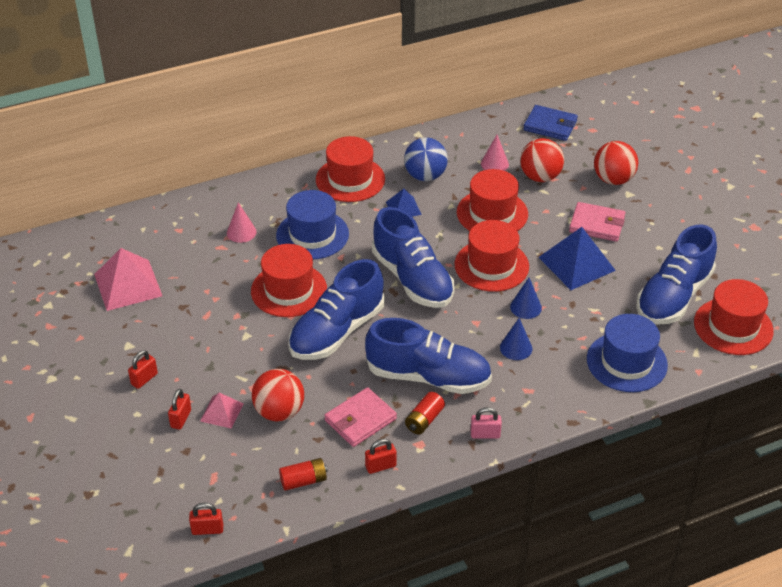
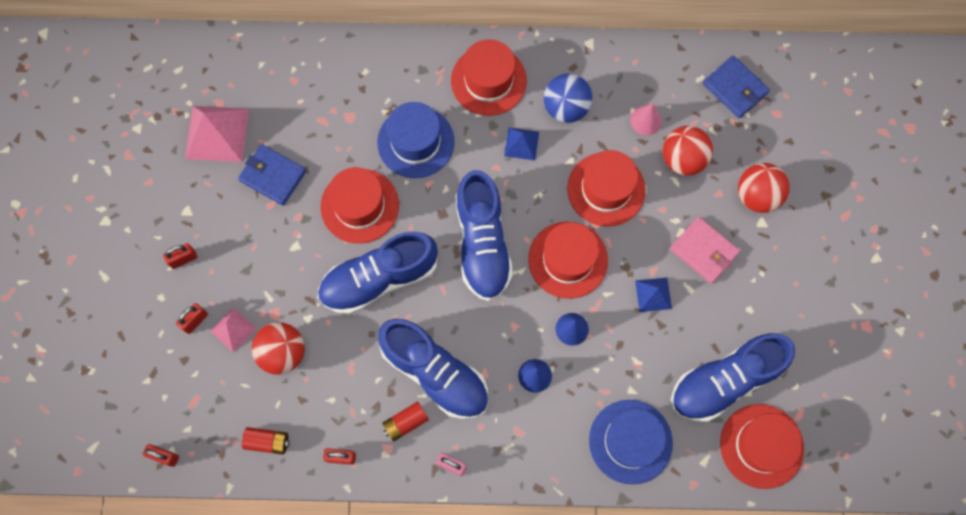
camera: 25 degrees right, 30 degrees up
pink cone [227,202,257,243] -> none
pink wallet [324,387,397,447] -> none
blue pyramid [538,227,616,290] -> blue pyramid [635,278,672,312], size x0.55
none -> blue wallet [238,144,306,206]

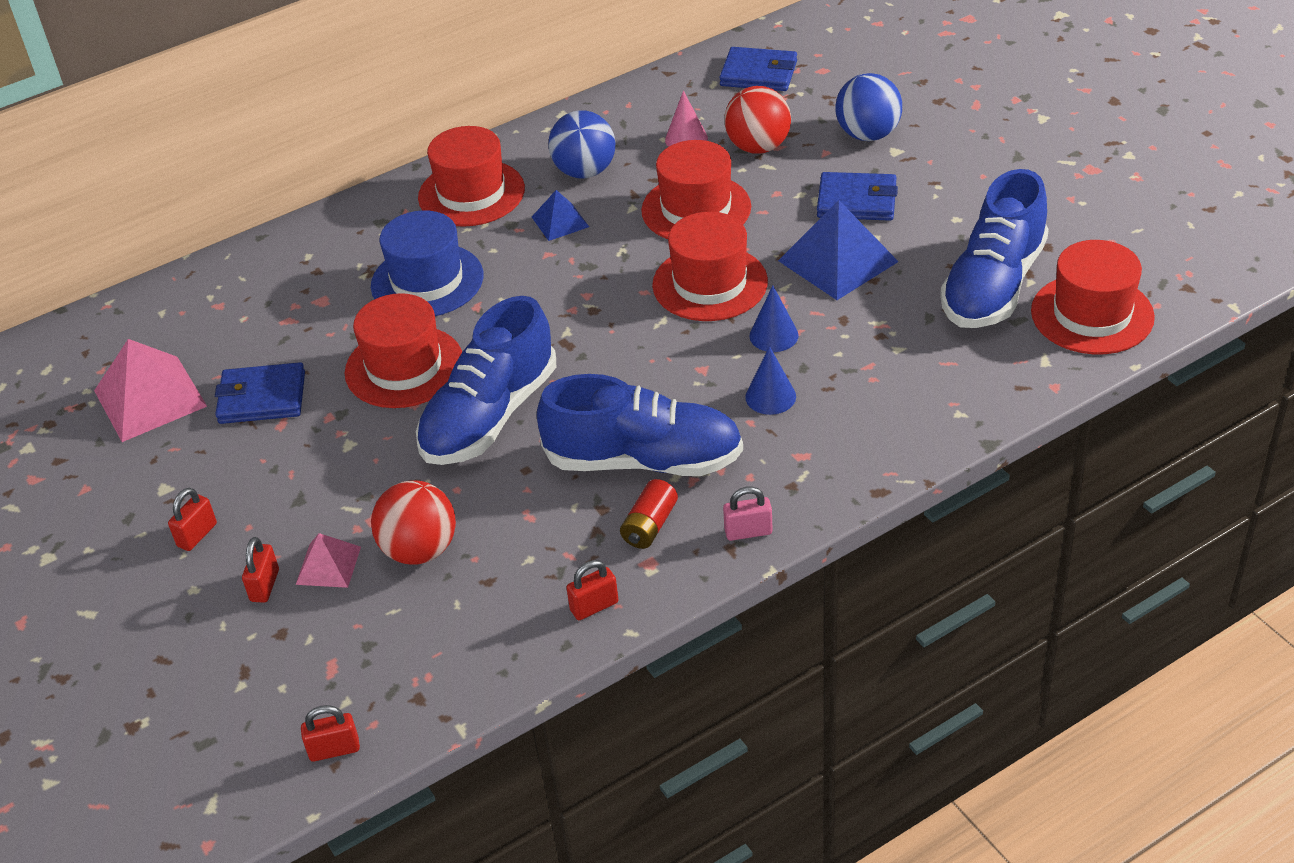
camera: 30 degrees left, 30 degrees down
red battery [242,427,290,455] -> none
blue shoe [456,170,513,301] -> none
blue hat [589,400,673,485] -> none
blue pyramid [635,278,672,312] -> blue pyramid [778,200,899,300], size x1.83
pink wallet [670,217,740,284] -> blue wallet [817,172,898,221]
red ball [738,163,790,213] -> blue ball [836,73,902,141]

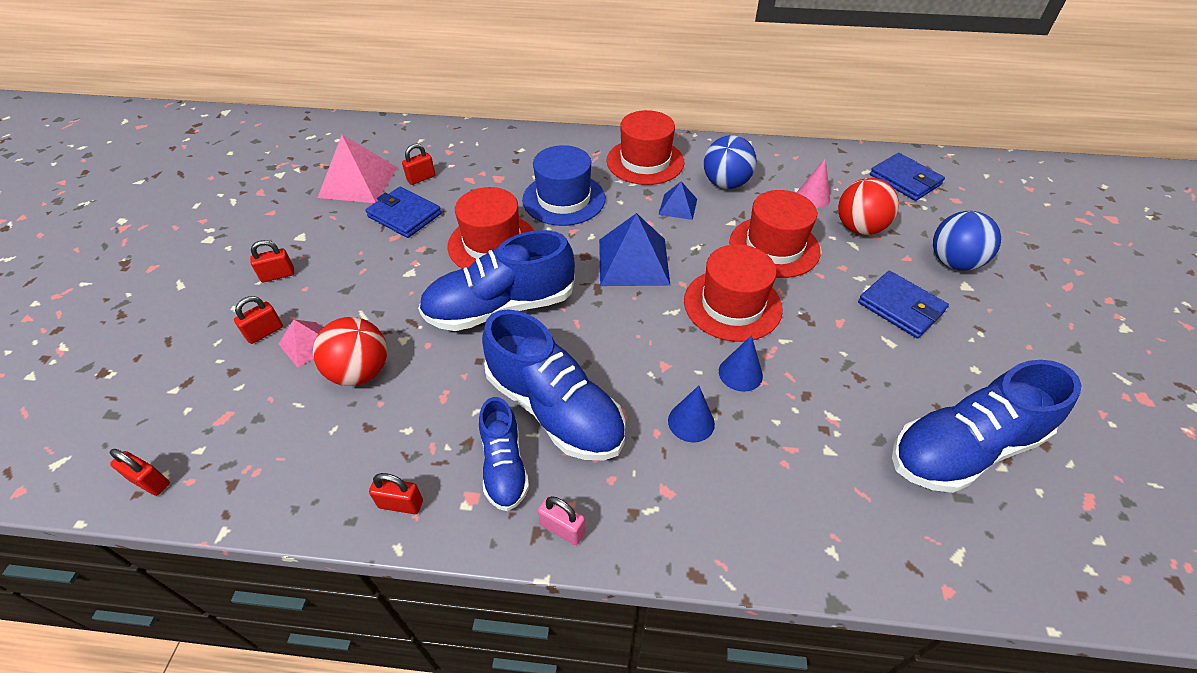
camera: 35 degrees right, 5 degrees up
red battery [620,479,678,549] -> blue shoe [479,397,529,511]
blue pyramid [778,200,899,300] -> blue pyramid moved to [599,213,670,286]
red hat [1031,240,1155,354] -> none
none -> red padlock [402,144,435,185]

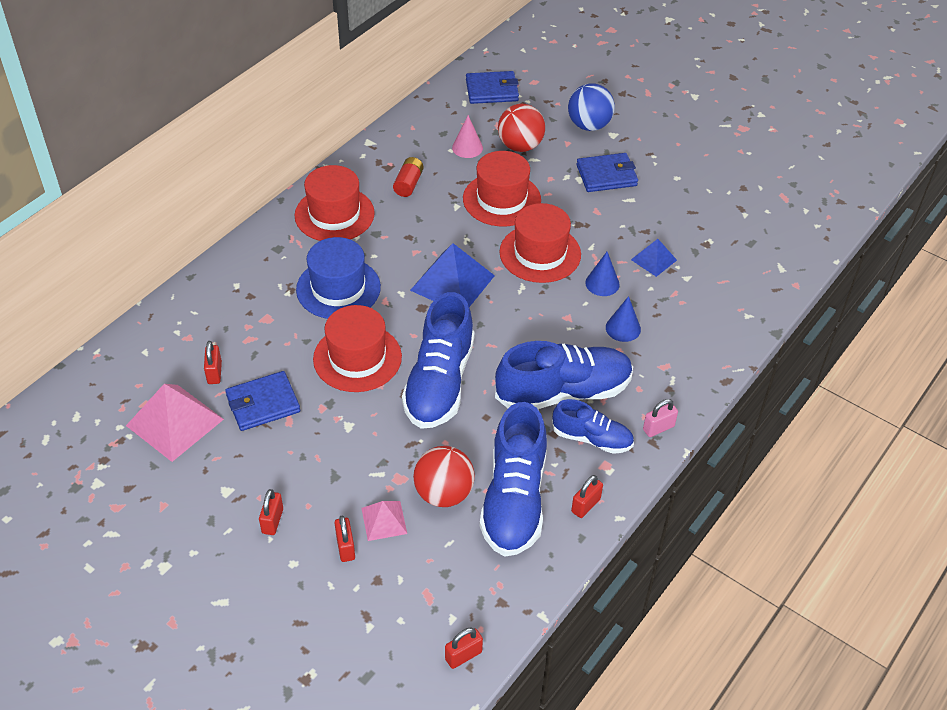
camera: 60 degrees left, 0 degrees up
blue pyramid [658,181,697,220] -> blue pyramid moved to [631,239,677,277]
blue ball [704,135,757,189] -> red battery [393,157,424,197]
blue shoe [892,360,1081,493] -> blue shoe moved to [480,402,547,557]

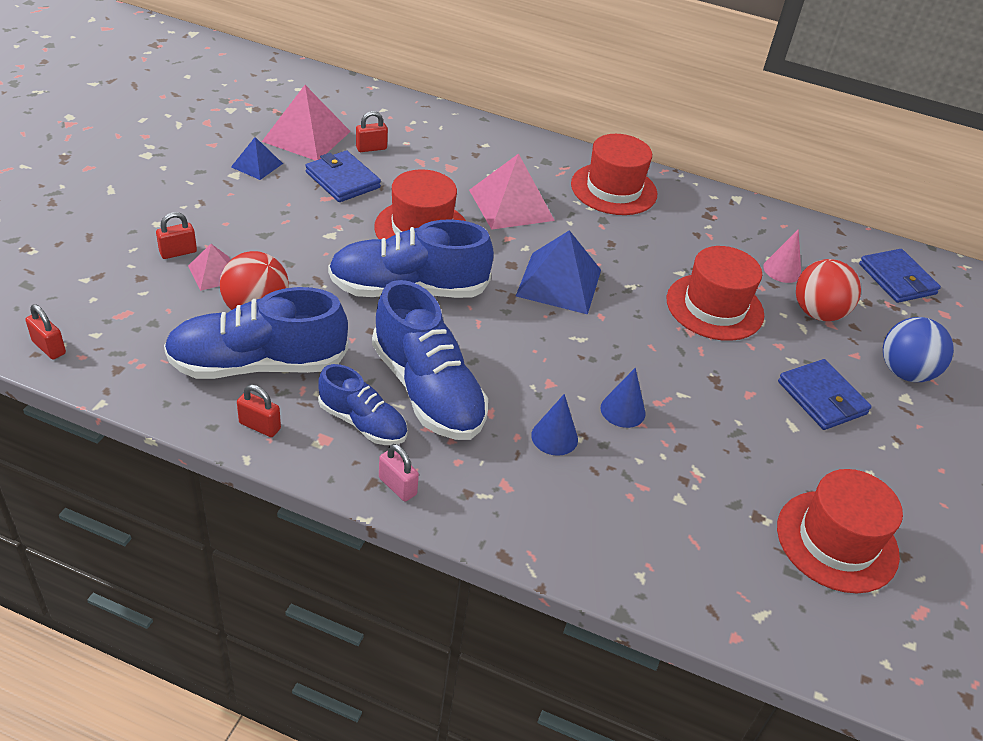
camera: 70 degrees right, 5 degrees down
red padlock [259,489,283,535] -> none
blue hat [296,237,381,319] -> pink pyramid [469,153,555,230]
red battery [393,157,424,197] -> none
red hat [499,203,581,283] -> red hat moved to [777,469,903,593]
blue shoe [552,399,634,454] -> blue shoe turned 60 degrees counterclockwise [318,364,407,445]
blue pyramid [631,239,677,277] -> blue pyramid moved to [231,137,283,180]

